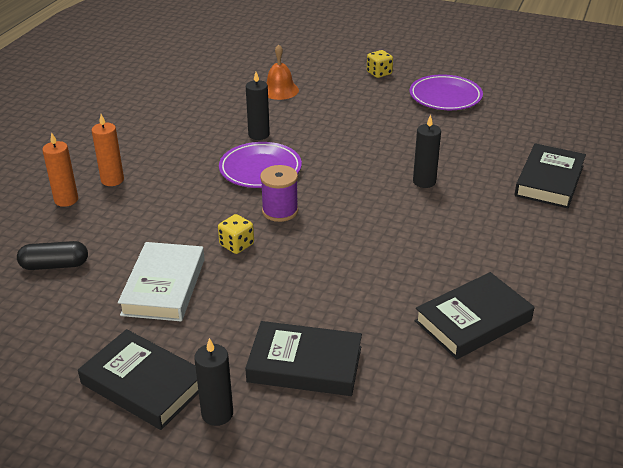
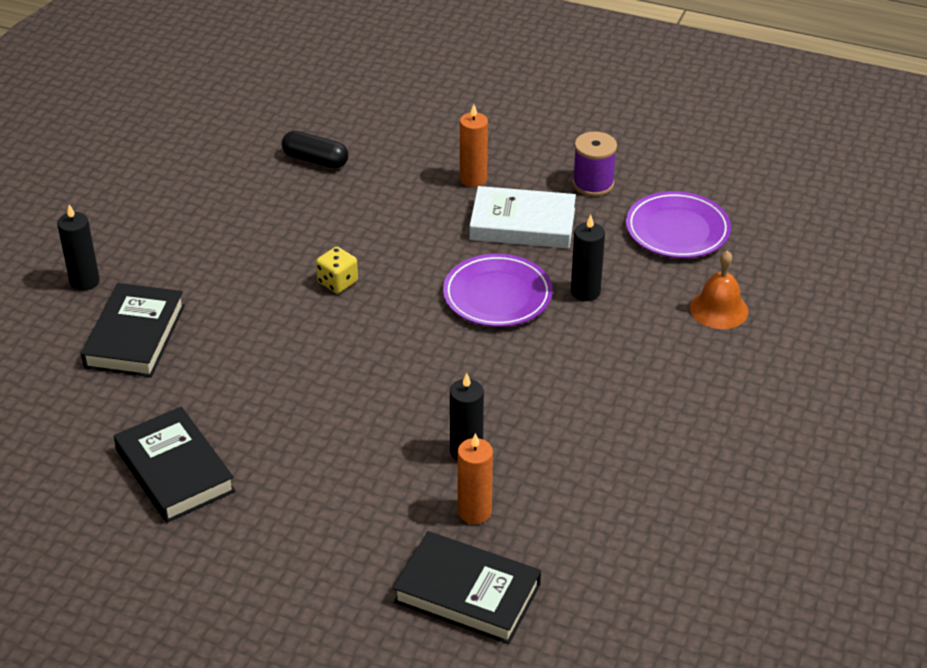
camera: 90 degrees right, 5 degrees up
black capsule [17,241,88,270] -> black capsule turned 60 degrees counterclockwise [282,131,348,169]
orange candle [42,132,78,207] -> orange candle moved to [458,433,493,524]
black book [78,329,199,430] -> none
white book [118,242,205,321] -> white book moved to [470,186,576,248]
purple spool [260,165,298,222] -> purple spool moved to [572,131,617,196]
yellow dice [367,50,393,78] -> none
purple plate [409,74,483,110] -> purple plate moved to [626,191,731,258]

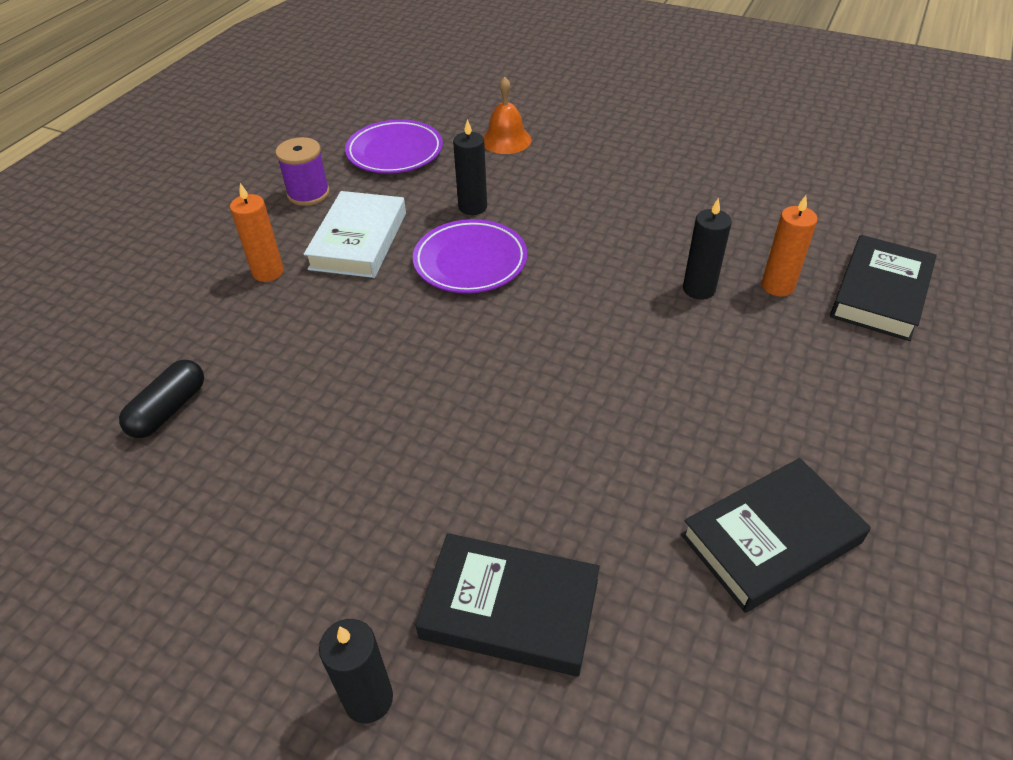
camera: 85 degrees left, 5 degrees up
yellow dice [316,247,358,293] -> none

